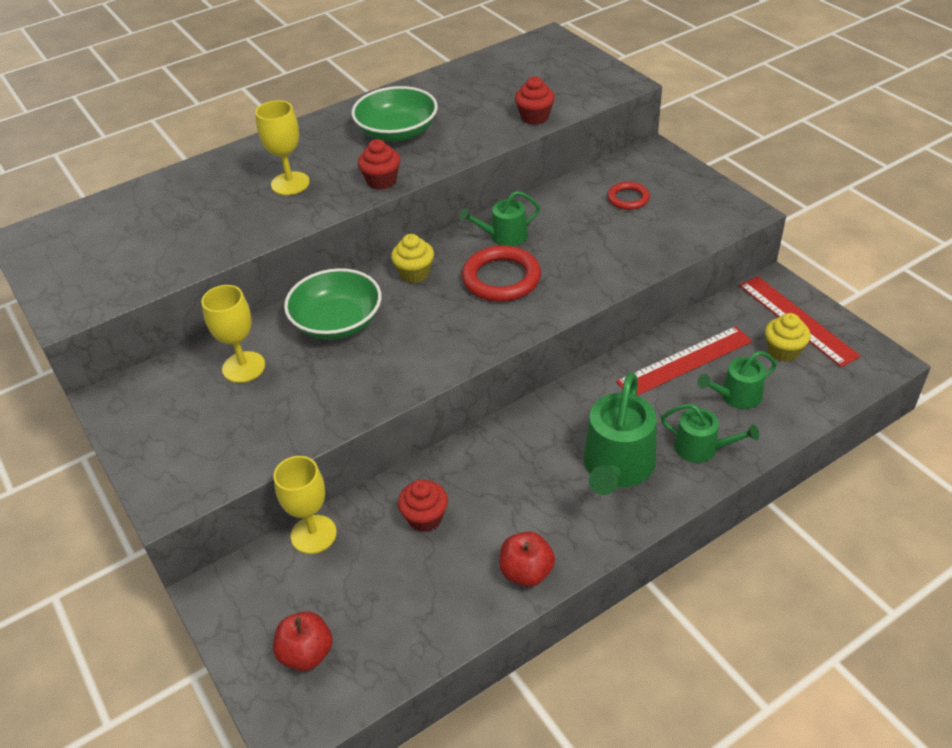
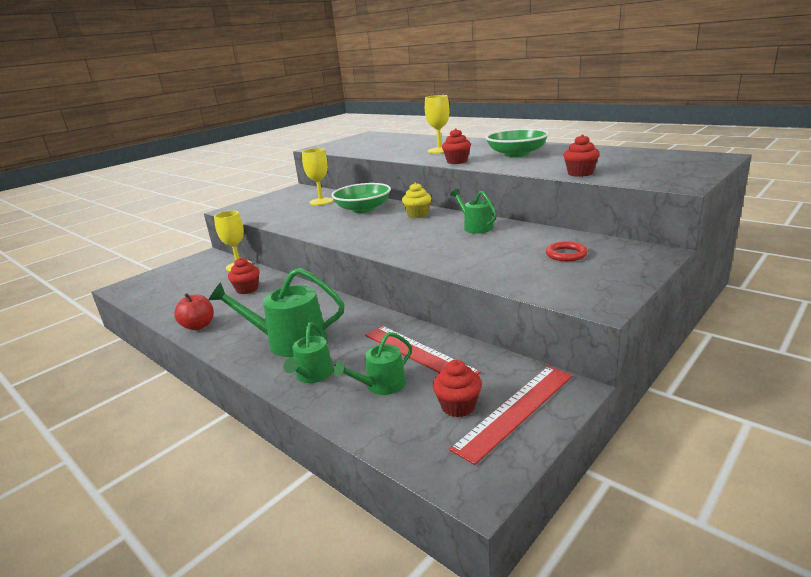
camera: 75 degrees right, 20 degrees down
red apple [273,611,333,671] -> none
red ring [462,245,541,302] -> none
green watering can [697,351,777,409] -> green watering can turned 90 degrees counterclockwise [334,332,412,395]
yellow cupcake [765,313,811,362] -> red cupcake [433,360,482,417]

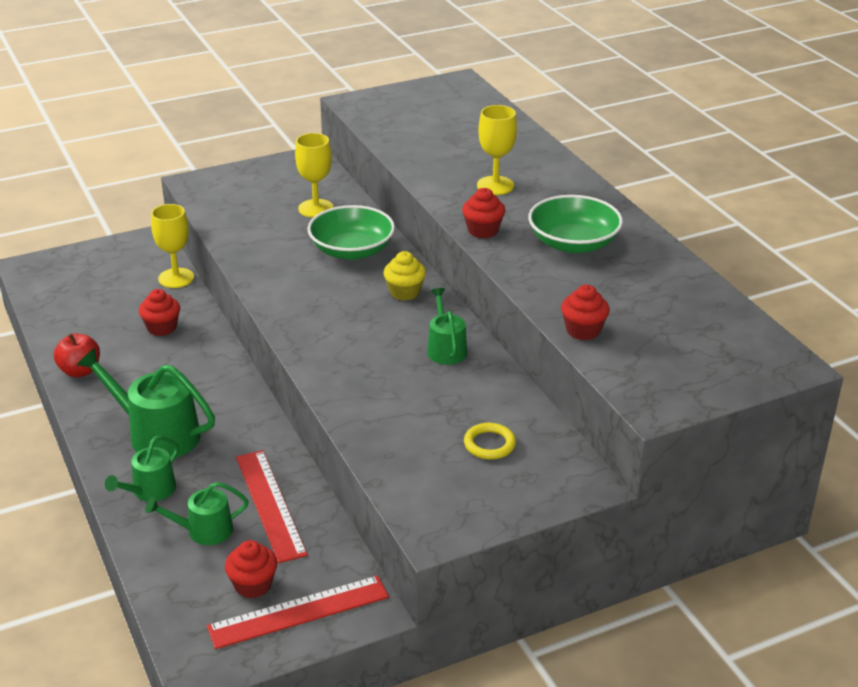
camera: 20 degrees right, 10 degrees up
red ring [546,241,588,261] -> yellow ring [464,423,516,459]

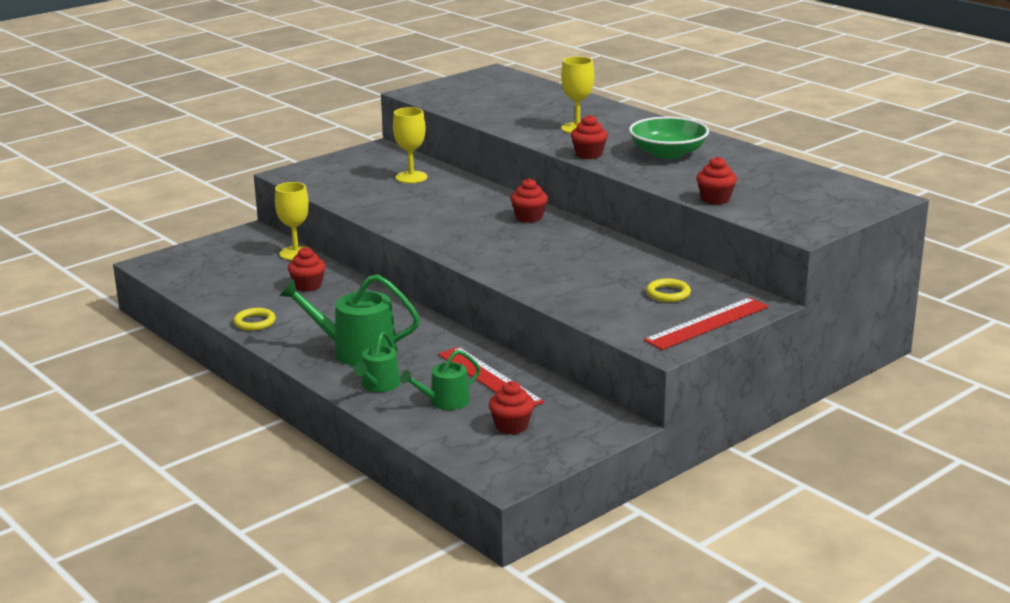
camera: 15 degrees left, 10 degrees down
red apple [54,333,100,377] -> yellow ring [234,308,276,331]
red ruler [207,576,389,649] -> red ruler moved to [644,297,769,350]
green bowl [308,205,395,260] -> none
yellow cupcake [383,251,426,301] -> red cupcake [511,178,548,223]
green watering can [427,288,467,365] -> none

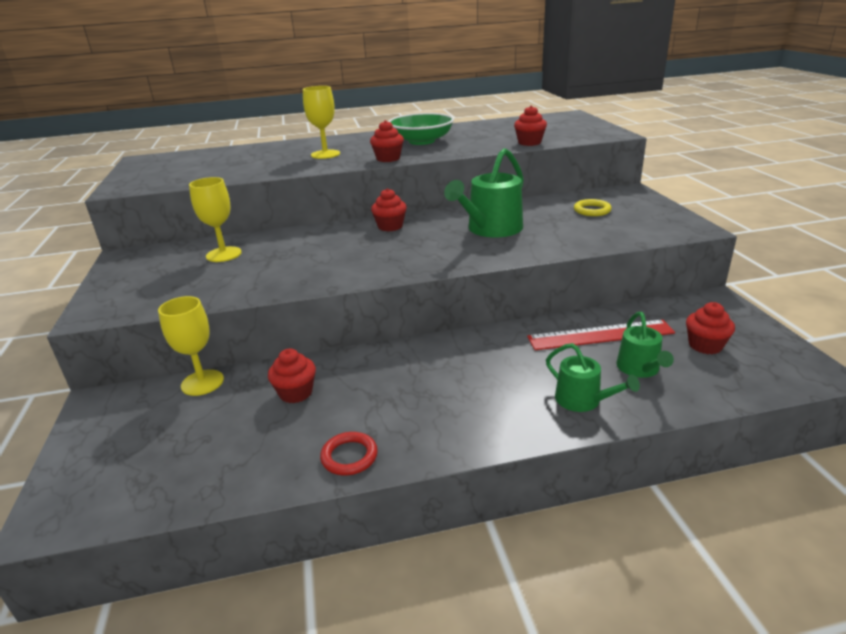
camera: 60 degrees left, 5 degrees up
yellow ring [234,308,276,331] -> red ring [320,432,378,475]
green watering can [279,274,420,366] -> green watering can moved to [444,148,524,237]
red ruler [644,297,769,350] -> none

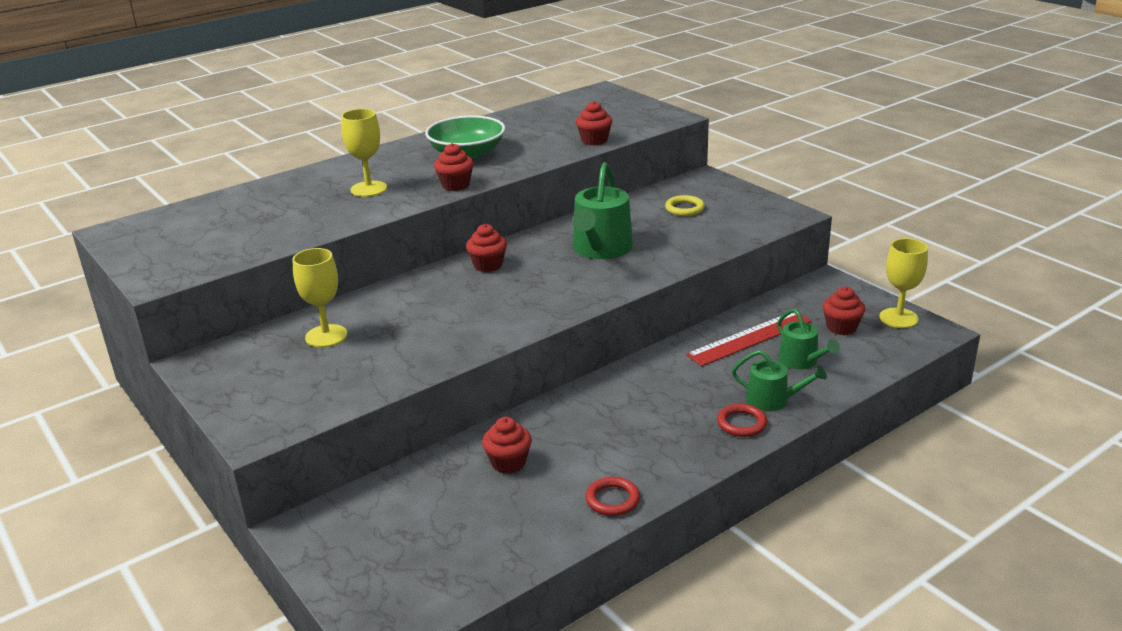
camera: 25 degrees left, 0 degrees up
yellow goblet [158,296,224,396] -> yellow goblet moved to [879,238,928,328]
none -> red ring [717,403,767,437]

